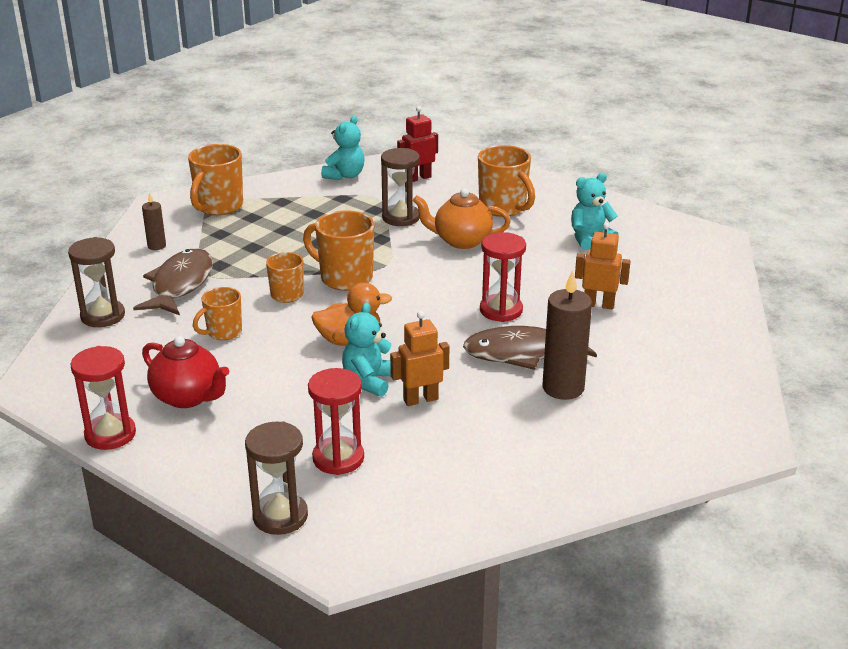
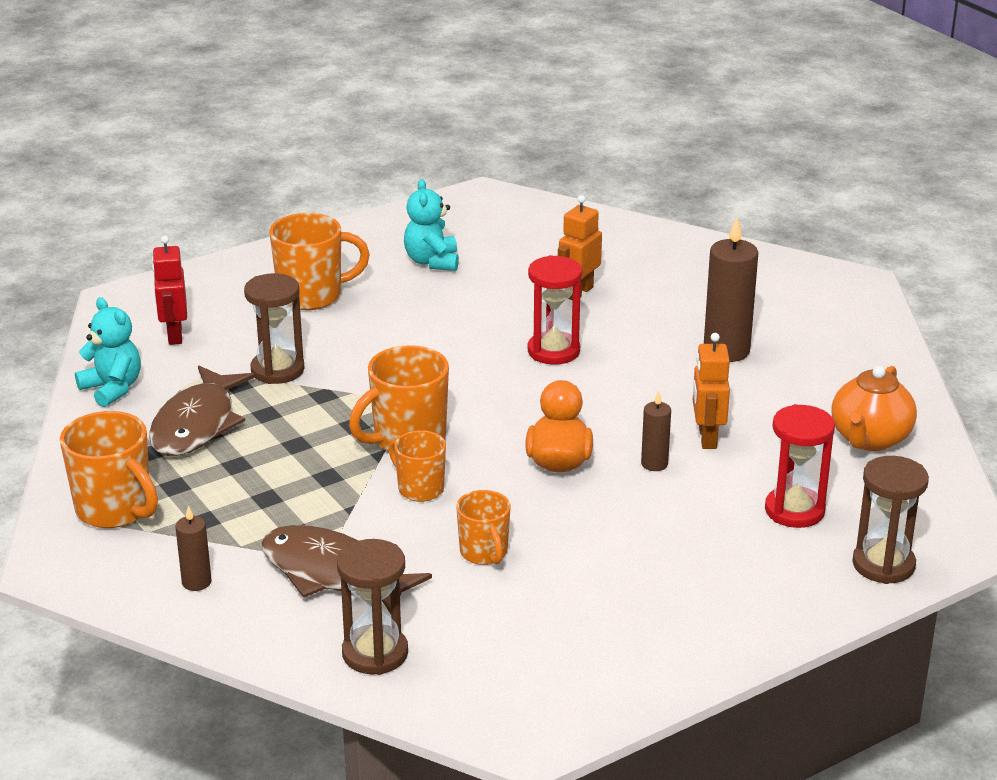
camera: 70 degrees left, 0 degrees up
red hourglass [71,346,136,450] -> none
red teapot [142,336,229,408] -> none
turquoise teddy bear [342,302,392,397] -> brown candle [641,391,671,471]
orange teapot [413,188,511,249] -> orange teapot moved to [832,366,917,451]
brown fish [463,326,597,370] -> brown fish moved to [149,366,255,456]

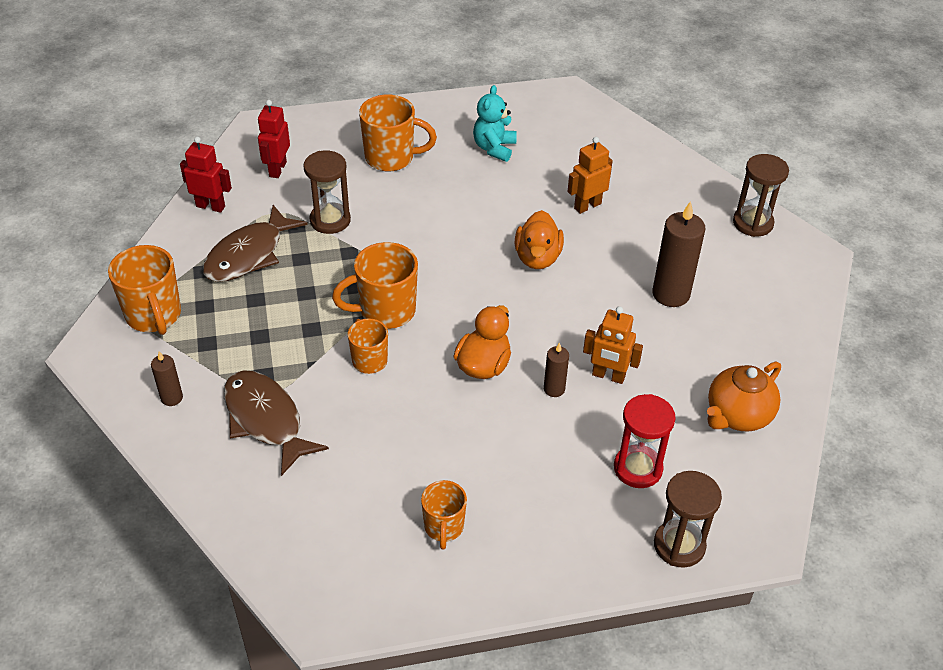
camera: 20 degrees right, 15 degrees up
turquoise teddy bear [75,297,141,407] -> red robot [180,137,232,213]
brown hourglass [337,539,408,675] -> brown hourglass moved to [733,154,789,237]
orange mug [456,490,511,565] -> orange mug moved to [421,480,467,550]
red hourglass [528,255,582,365] -> orange duck [515,210,564,269]
orange robot [693,333,730,449] -> orange robot turned 90 degrees counterclockwise [583,306,643,384]

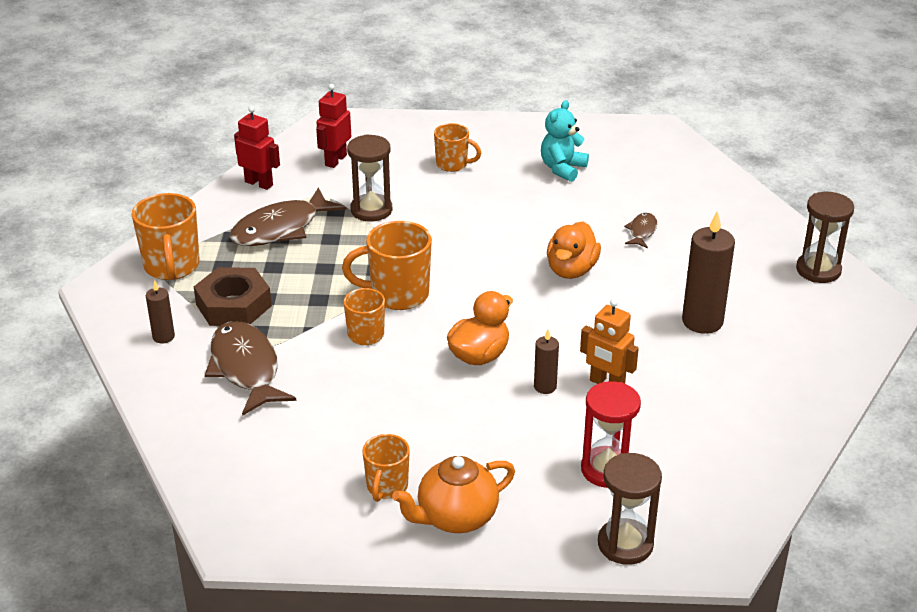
camera: 15 degrees right, 10 degrees down
orange mug [359,95,437,171] -> orange mug [434,123,481,172], size x0.62
orange robot [567,137,613,214] -> brown fish [624,213,657,248]
orange teapot [707,362,781,432] -> orange teapot moved to [392,456,515,533]
none -> brown nut [194,267,272,326]

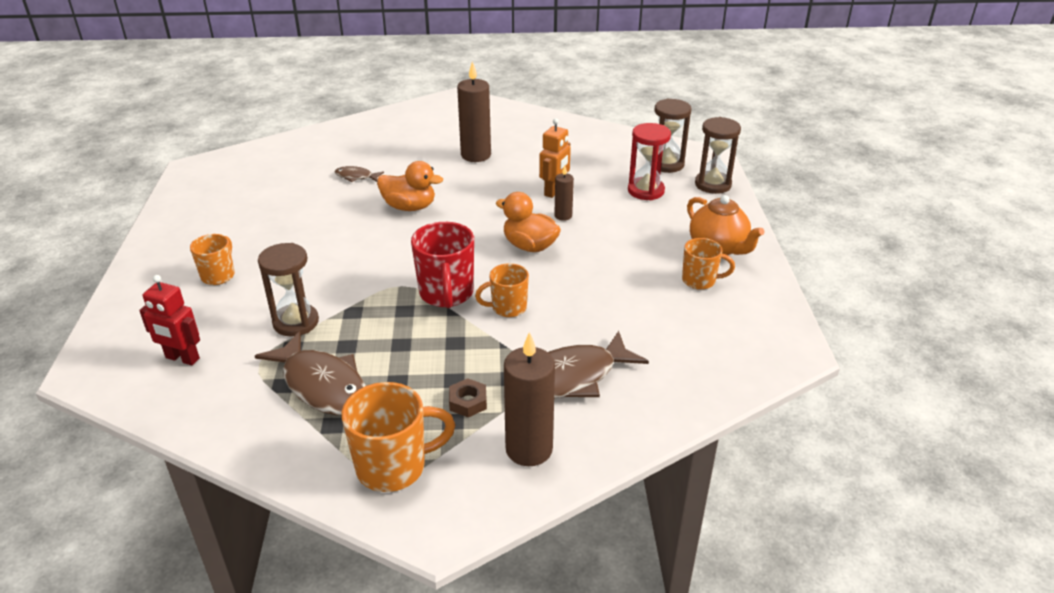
camera: 95 degrees left, 0 degrees up
brown candle [146,280,175,344] -> brown candle [504,332,555,466], size x1.89
brown nut [194,267,272,326] -> brown nut [449,378,487,418], size x0.51
red robot [234,106,280,190] -> none
orange mug [342,221,432,310] -> red mug [411,222,474,308]
turquoise teddy bear [541,100,589,182] -> none
brown hourglass [796,192,854,283] -> brown hourglass moved to [654,99,691,173]

